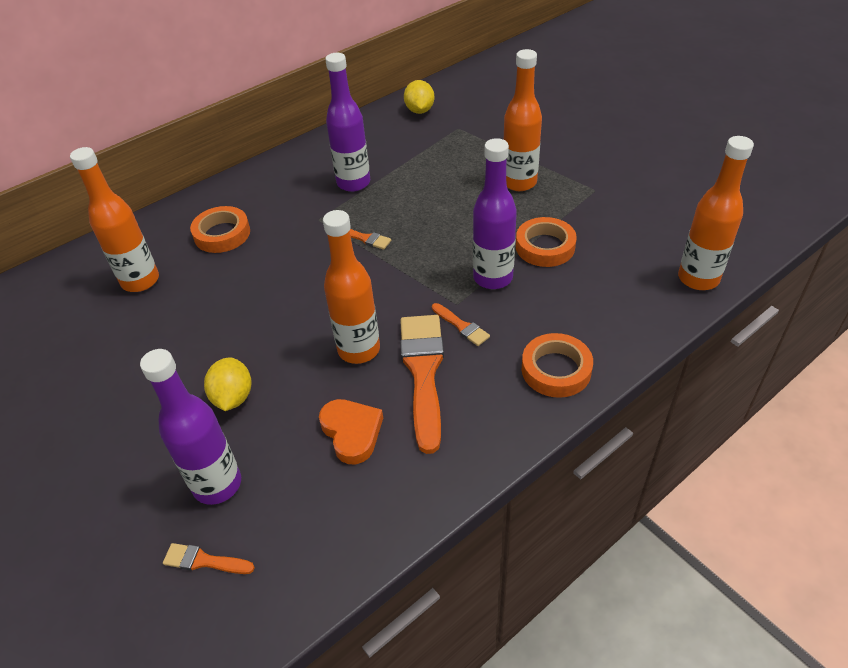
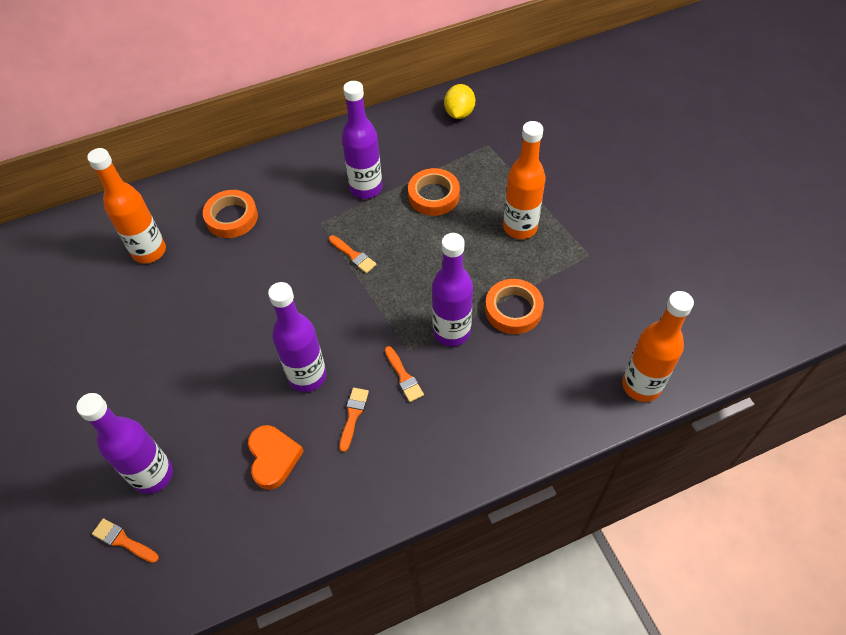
camera: 15 degrees right, 10 degrees up
yellow lemon [204,357,252,411] -> none
orange bottle [323,210,380,364] -> purple bottle [268,282,326,392]
orange brush [400,315,444,454] -> orange brush [339,388,369,452], size x0.46
orange tape [522,333,593,398] -> orange tape moved to [408,168,460,216]

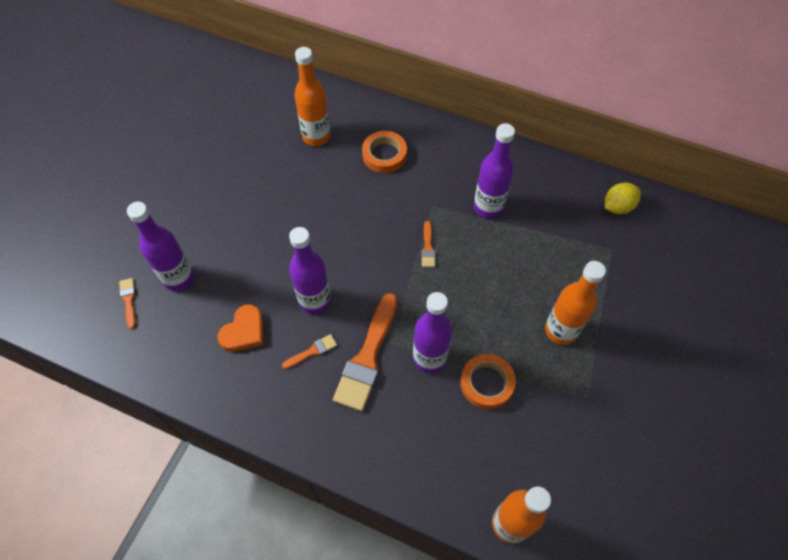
camera: 45 degrees right, 5 degrees up
orange brush [385,346,424,402] -> orange brush [333,293,397,411], size x2.19
orange tape [408,168,460,216] -> none

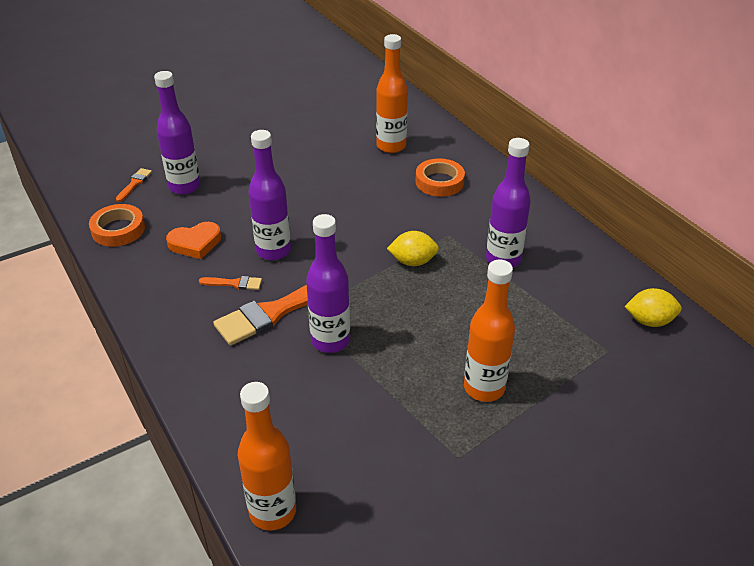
camera: 35 degrees right, 20 degrees down
orange brush [421,221,435,267] -> yellow lemon [387,231,439,266]
orange tape [460,354,516,409] -> orange tape moved to [89,204,145,247]

